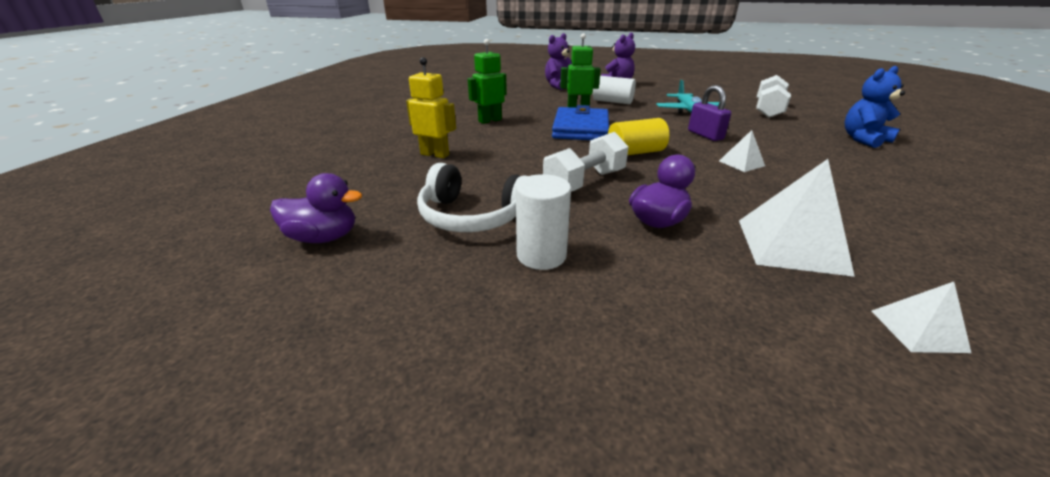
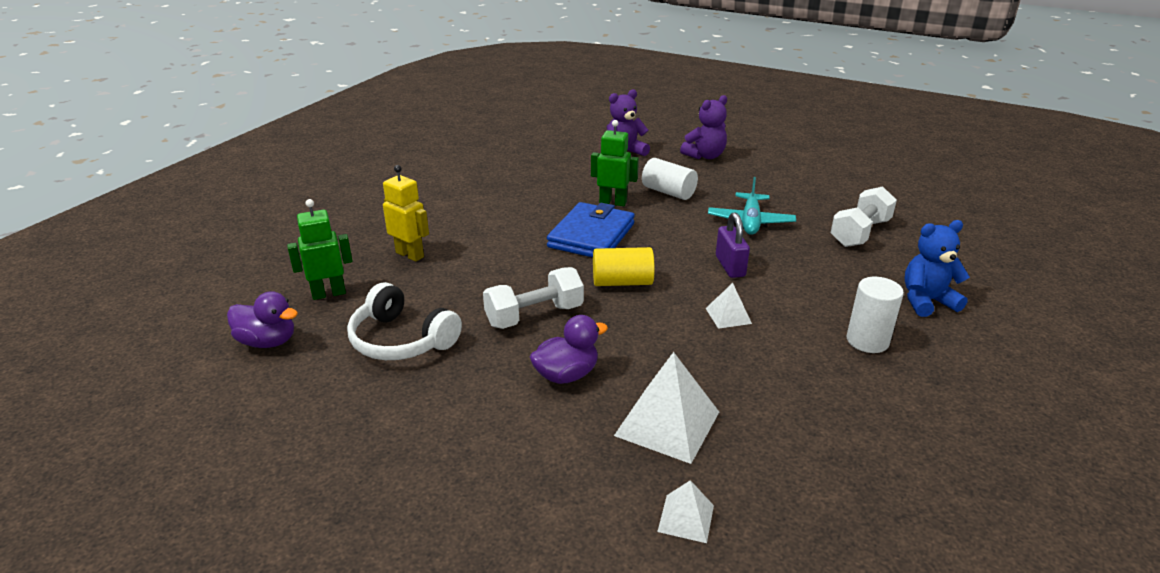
camera: 15 degrees right, 0 degrees up
green robot [468,39,507,124] -> green robot moved to [287,199,352,300]
white cylinder [516,174,571,270] -> white cylinder moved to [846,277,904,353]

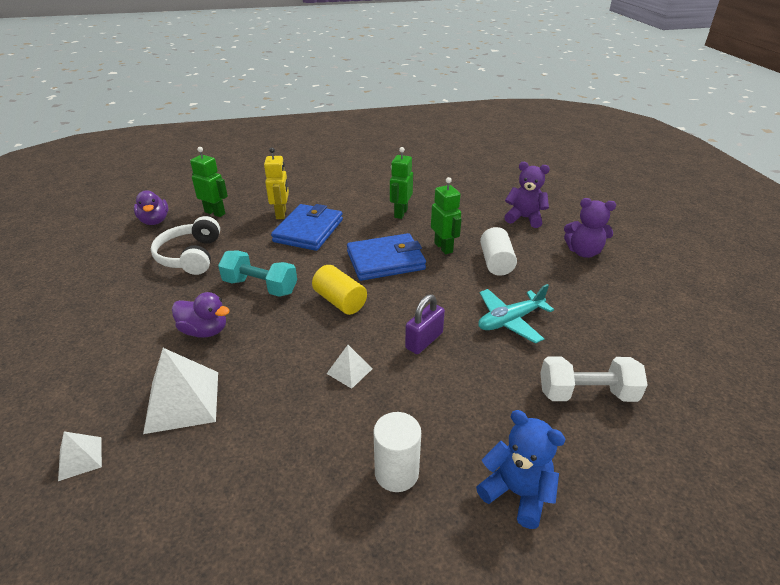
camera: 50 degrees right, 5 degrees up
white dumbbell [483,267,584,329] -> turquoise dumbbell [218,250,297,297]
none -> blue wallet [271,204,343,251]
none -> green robot [390,147,413,219]

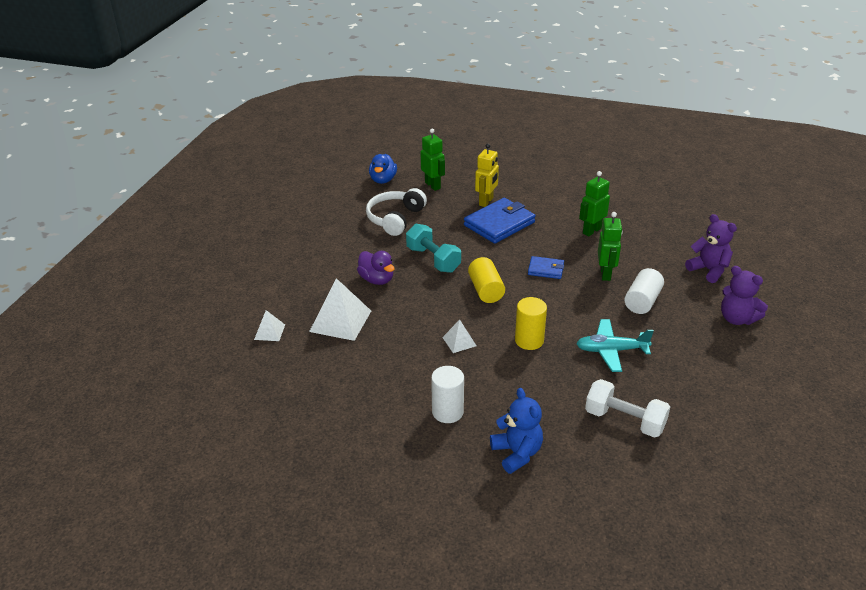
camera: 30 degrees right, 0 degrees up
purple duck [134,191,168,225] -> blue duck [369,154,397,184]
blue wallet [347,233,426,281] -> blue wallet [528,256,564,279], size x0.54
purple padlock [405,294,445,354] -> yellow cylinder [515,297,547,350]

